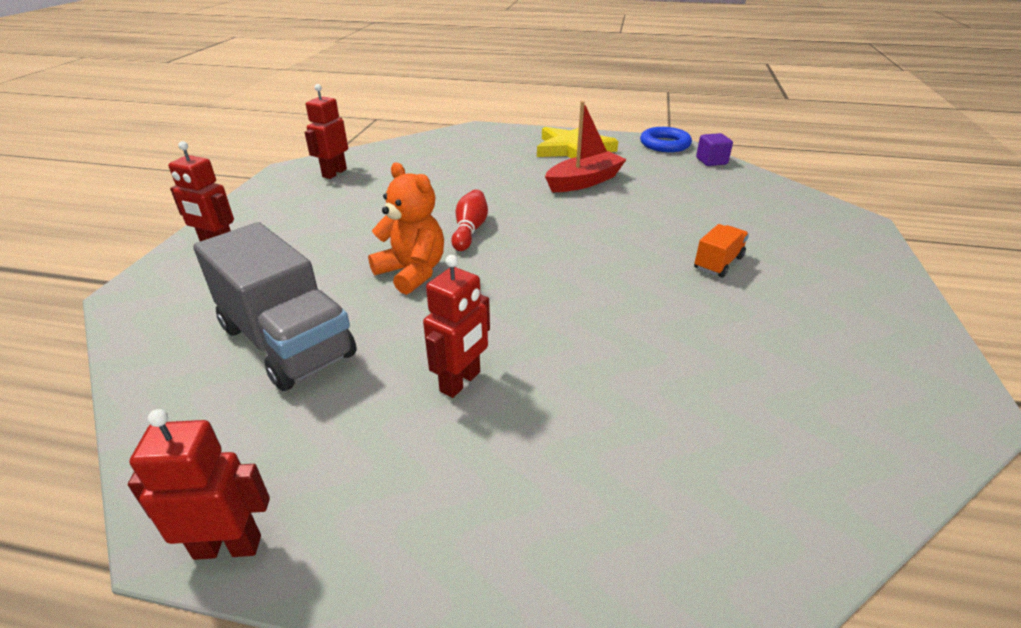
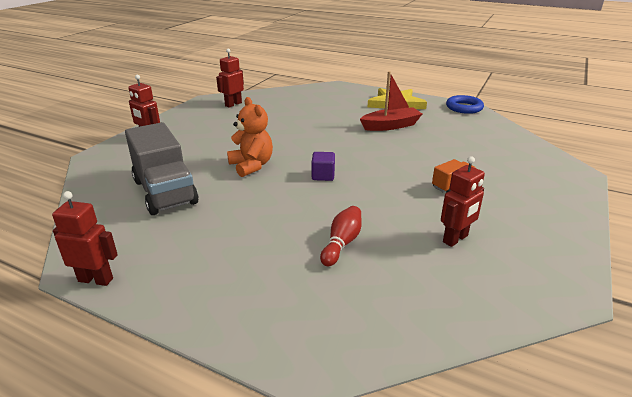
camera: 15 degrees right, 5 degrees down
red robot [423,255,490,398] -> red robot moved to [441,156,485,247]
red bowling pin [451,189,488,251] -> red bowling pin moved to [320,206,362,266]
purple cube [696,133,733,166] -> purple cube moved to [311,152,335,181]

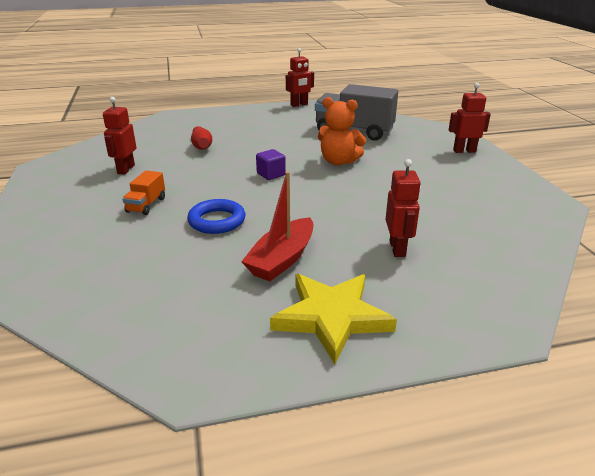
camera: 140 degrees right, 0 degrees up
red robot [216,49,244,108] -> red robot moved to [386,159,421,257]
blue ring [446,95,484,114] -> blue ring moved to [187,199,245,234]

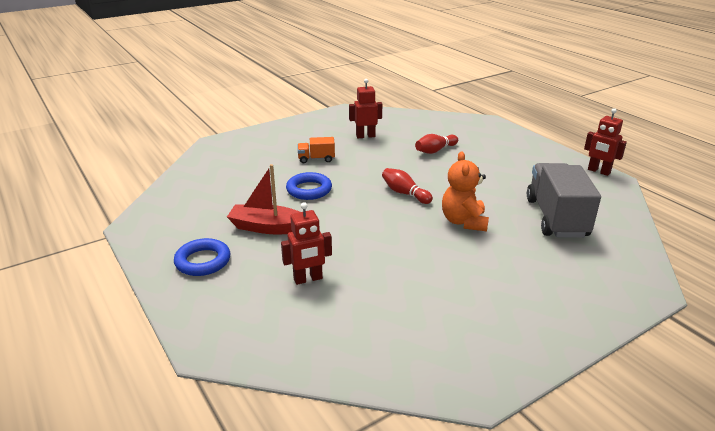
camera: 70 degrees right, 0 degrees up
purple cube [256,149,286,180] -> red bowling pin [382,168,433,204]
yellow star [270,274,397,364] -> blue ring [174,238,230,276]
red robot [449,83,491,153] -> none

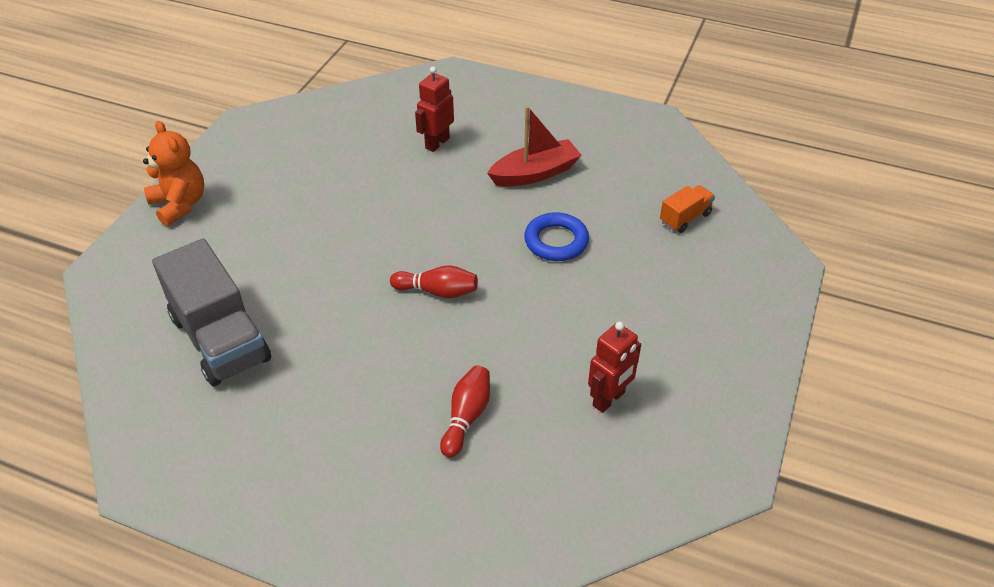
camera: 145 degrees right, 15 degrees up
blue ring [174,238,230,276] -> none
orange truck [298,137,335,163] -> orange truck moved to [660,185,715,233]
orange teddy bear [442,151,489,231] -> orange teddy bear moved to [143,121,204,226]
red robot [584,108,627,176] -> none

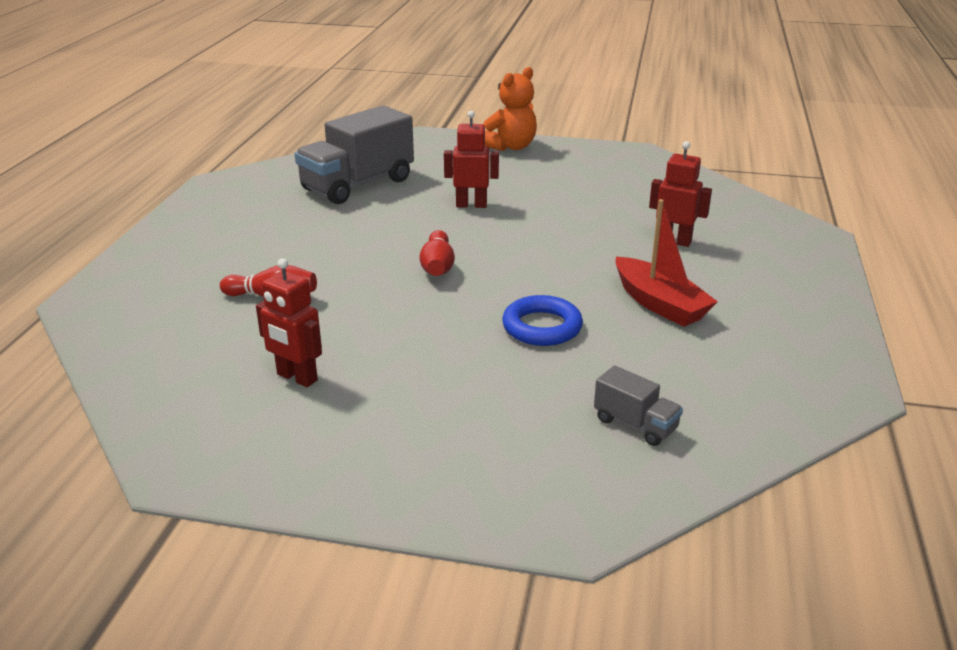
camera: 80 degrees right, 15 degrees down
orange truck [660,185,715,233] -> grey truck [594,365,683,446]
none -> red robot [444,111,499,208]

